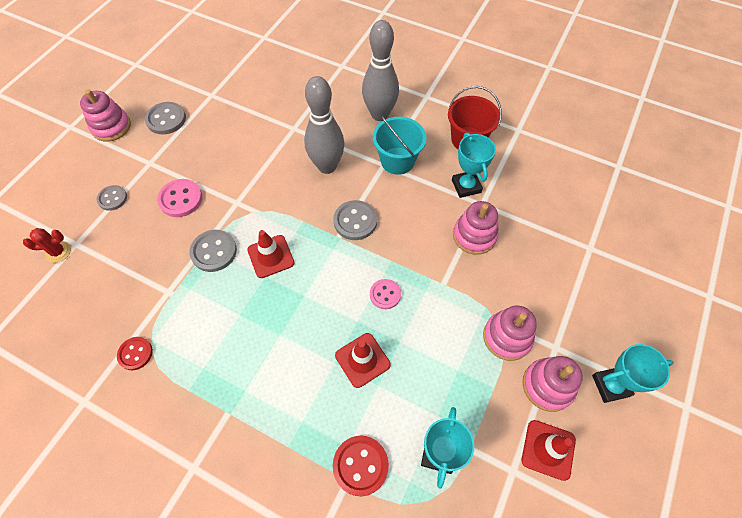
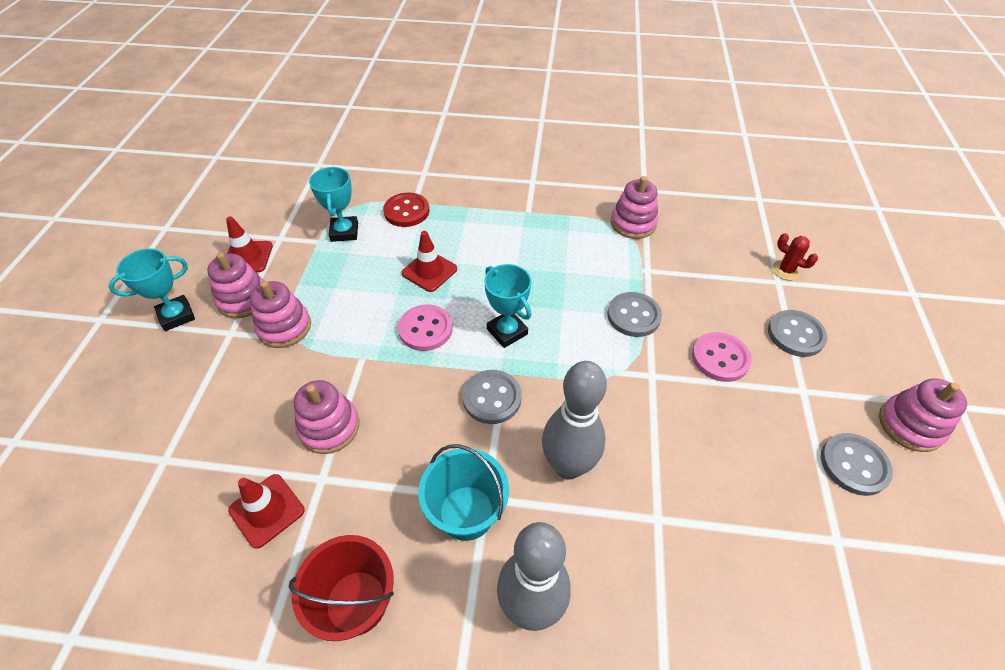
camera: 160 degrees right, 10 degrees down
red cactus [23,228,71,263] -> red cactus turned 75 degrees clockwise [772,233,818,280]
grey button [96,185,127,211] -> grey button [768,310,828,357], size x1.51
red button [117,337,153,370] -> pink stacking toy [611,176,658,239]
red traffic cone [247,230,294,278] -> red traffic cone moved to [228,474,305,549]
pink button [370,279,401,309] -> pink button [398,304,453,351], size x1.51
turquoise trophy [452,133,496,198] -> turquoise trophy moved to [484,264,531,348]

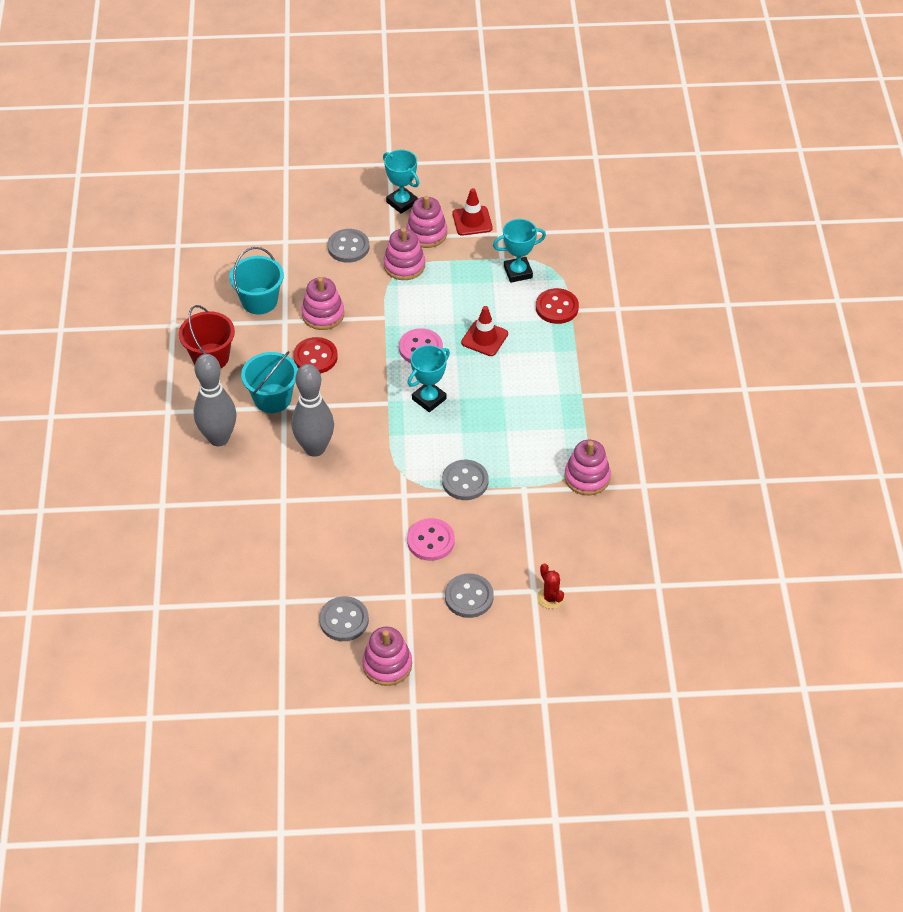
camera: 80 degrees right, 0 degrees up
red traffic cone [228,474,305,549] -> turquoise bucket [229,247,284,314]
grey button [462,370,522,424] -> grey button moved to [327,229,369,263]
red cactus [772,233,818,280] -> red cactus turned 60 degrees counterclockwise [537,563,564,609]
none -> red button [293,337,338,374]

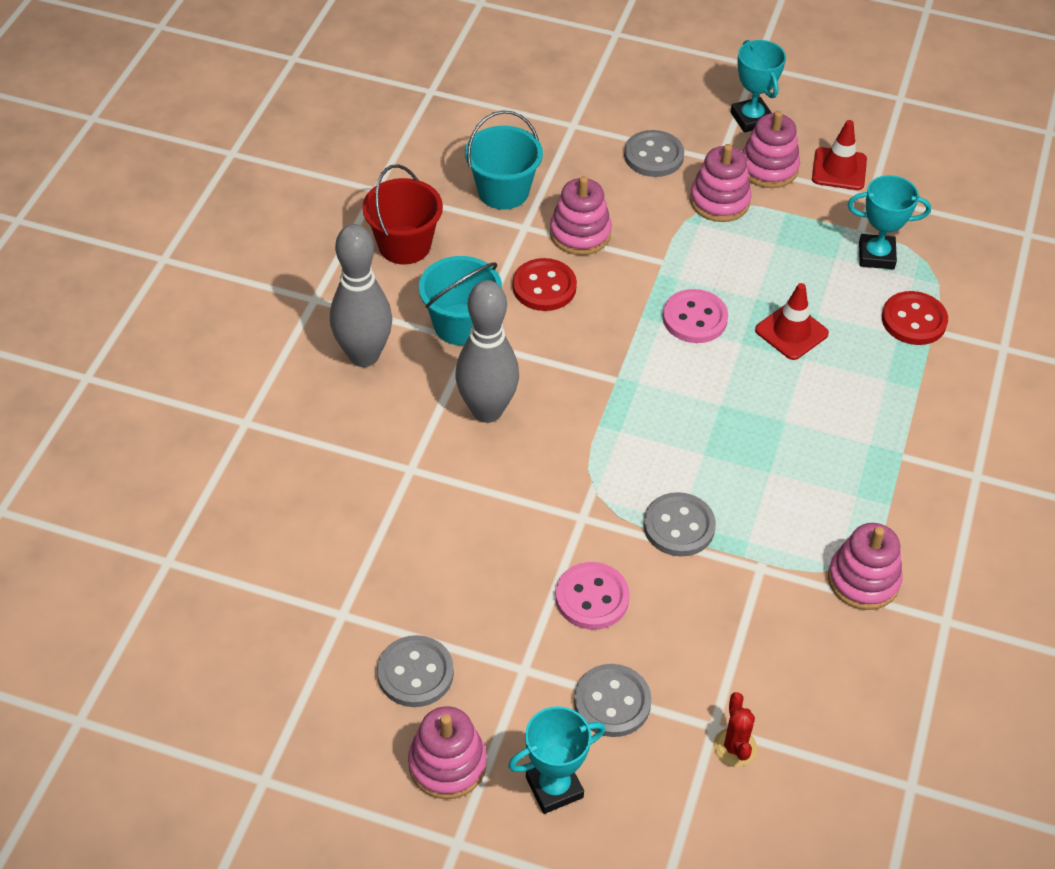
camera: 20 degrees right, 0 degrees up
turquoise trophy [407,345,450,412] -> turquoise trophy moved to [508,706,606,814]

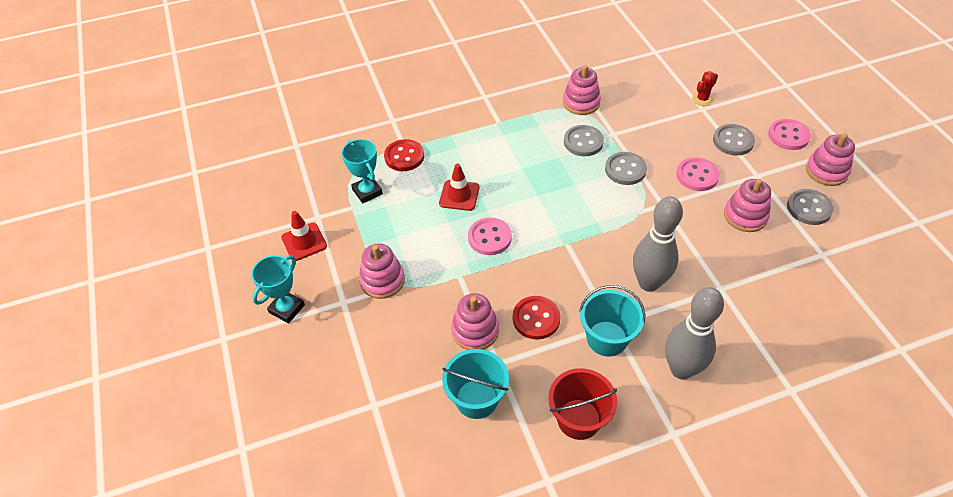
camera: 125 degrees left, 0 degrees up
turquoise trophy [508,706,606,814] -> pink button [768,119,811,150]
grey button [624,130,684,177] -> grey button moved to [564,125,604,156]
pink stacking toy [742,111,800,188] -> pink stacking toy moved to [724,179,771,232]

